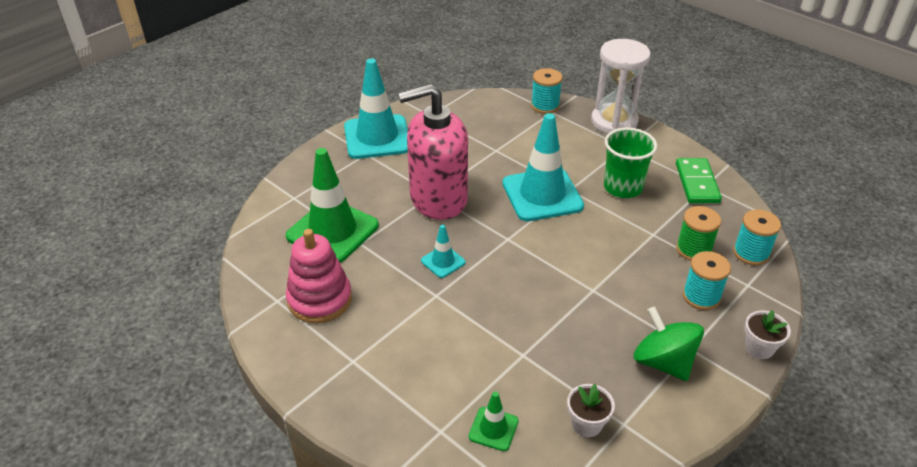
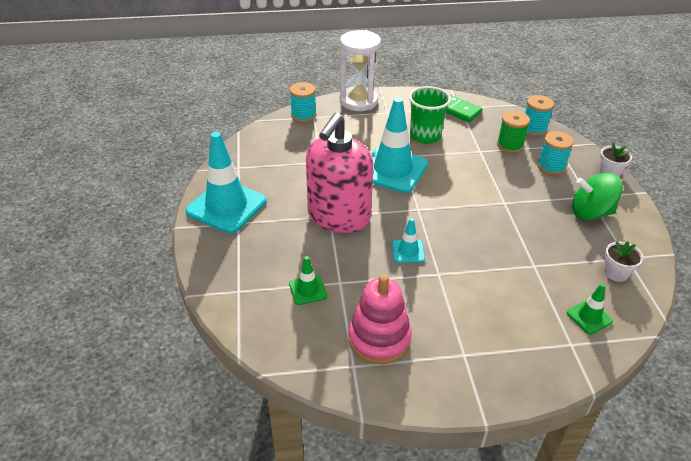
camera: 50 degrees left, 0 degrees up
green traffic cone [286,148,379,263] -> green traffic cone [289,256,327,305], size x0.46

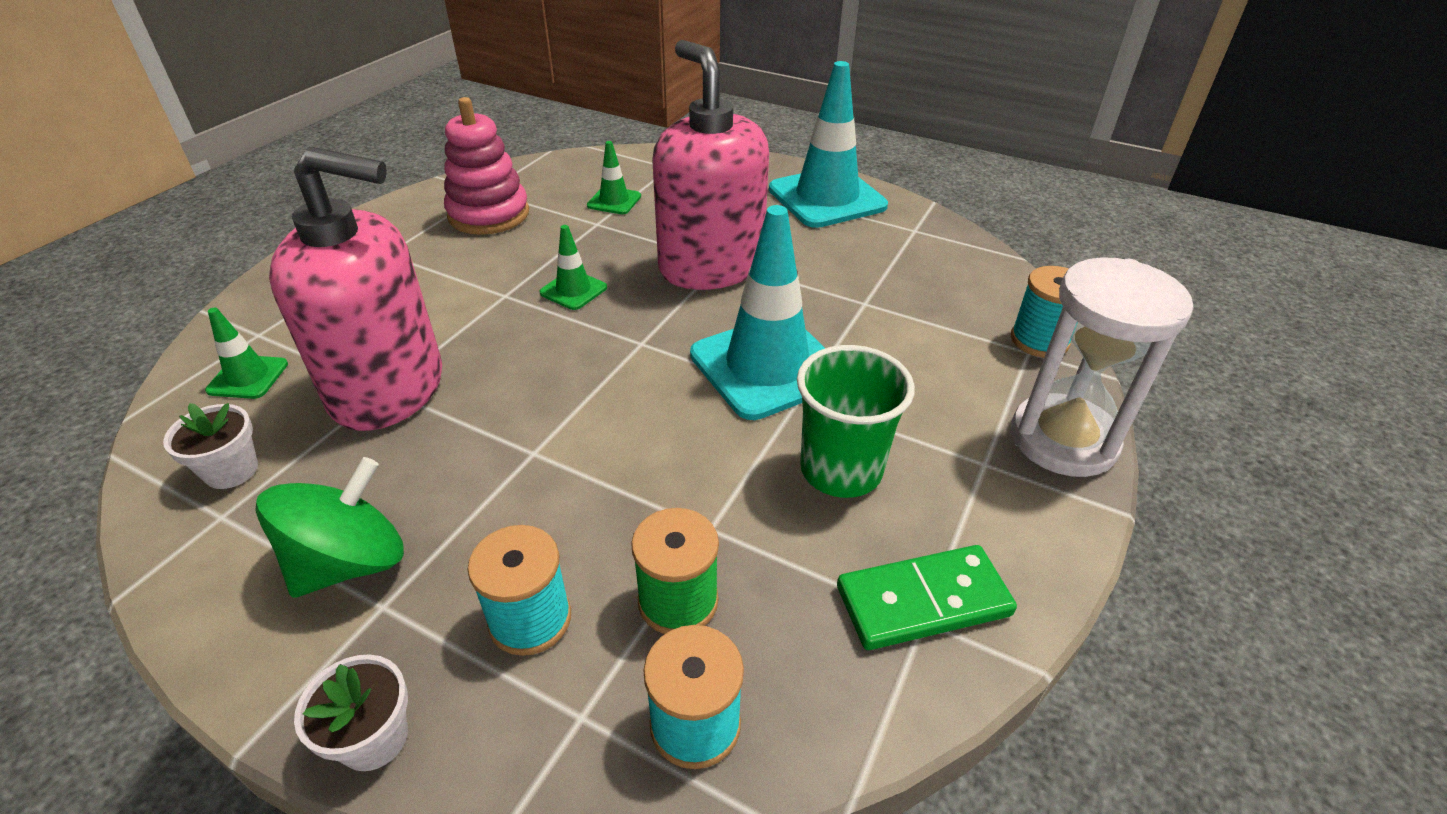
camera: 125 degrees right, 0 degrees up
turquoise traffic cone [392,218,425,263] -> green traffic cone [540,225,607,310]
none -> pink soap dispenser [269,146,442,431]

